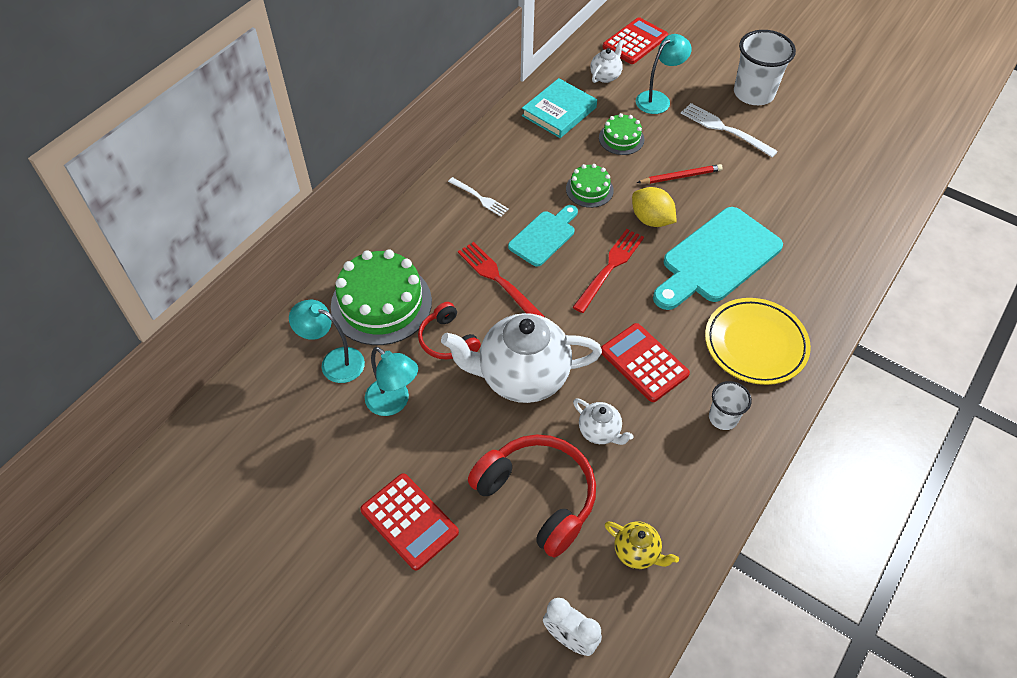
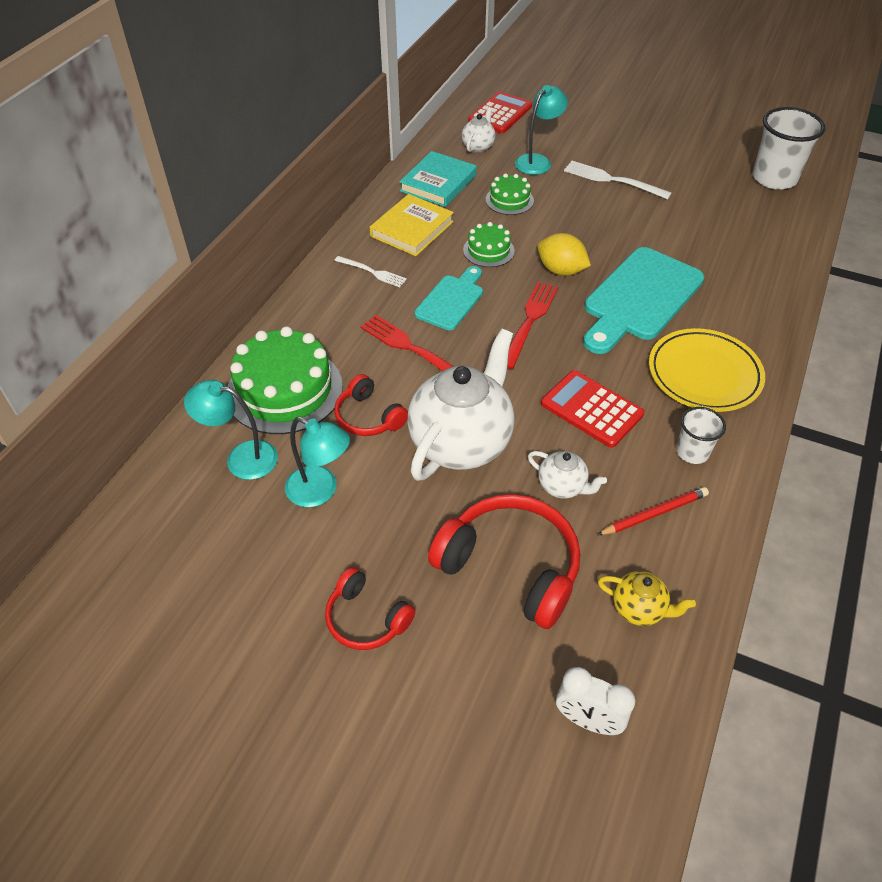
camera: 10 degrees left, 5 degrees down
red calculator [360,473,459,570] -> red headphones [325,567,415,650]
white teapot [441,313,602,403] -> white teapot turned 135 degrees clockwise [408,329,514,481]
red pencil [637,164,723,184] -> red pencil moved to [597,487,709,535]
white cup [734,30,796,105] -> white cup moved to [753,107,825,190]
none -> yellow book [369,194,454,256]

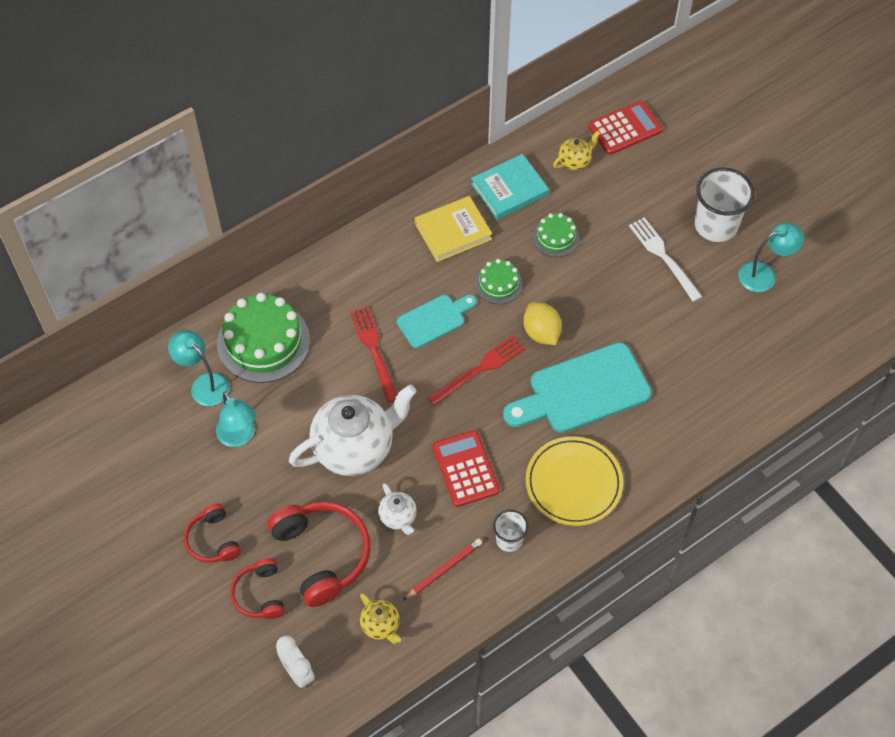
camera: 30 degrees right, 10 degrees up
white fork [334,256,407,287] -> none
red headphones [335,374,408,436] -> red headphones moved to [230,558,285,619]
white teapot [462,107,495,152] -> yellow teapot [553,131,600,170]
turquoise lamp [515,85,568,175] -> turquoise lamp moved to [739,223,804,292]
red pencil [597,487,709,535] -> red pencil turned 45 degrees counterclockwise [403,538,482,600]
white cup [753,107,825,190] -> white cup moved to [695,167,755,242]

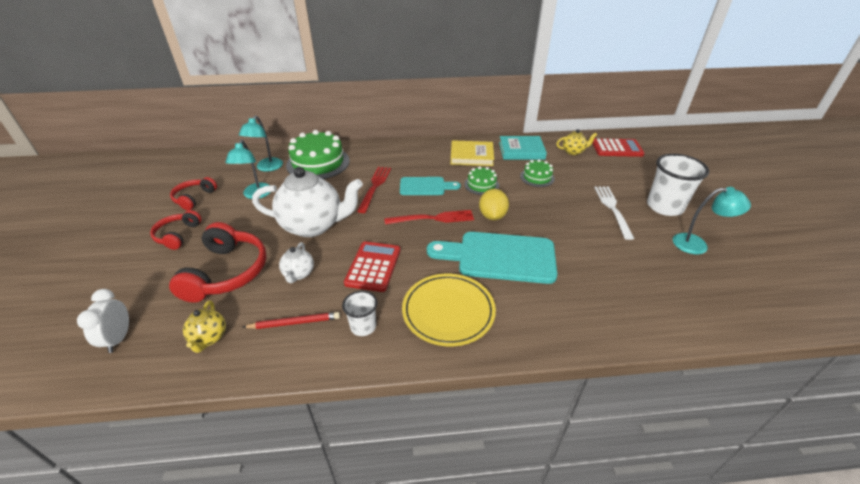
camera: 30 degrees right, 20 degrees down
turquoise lamp [168,330,230,406] -> turquoise lamp turned 150 degrees counterclockwise [239,115,283,172]
red headphones [230,558,285,619] -> red headphones moved to [170,177,217,210]

